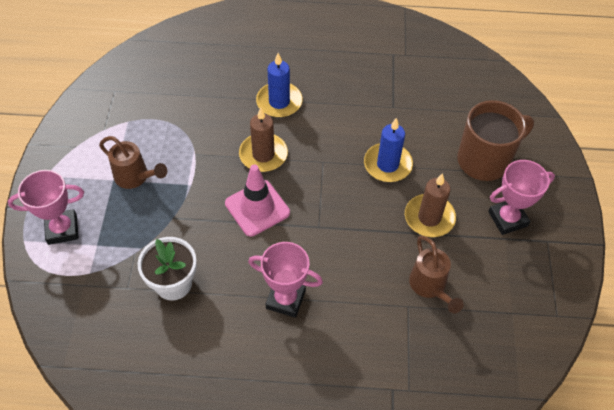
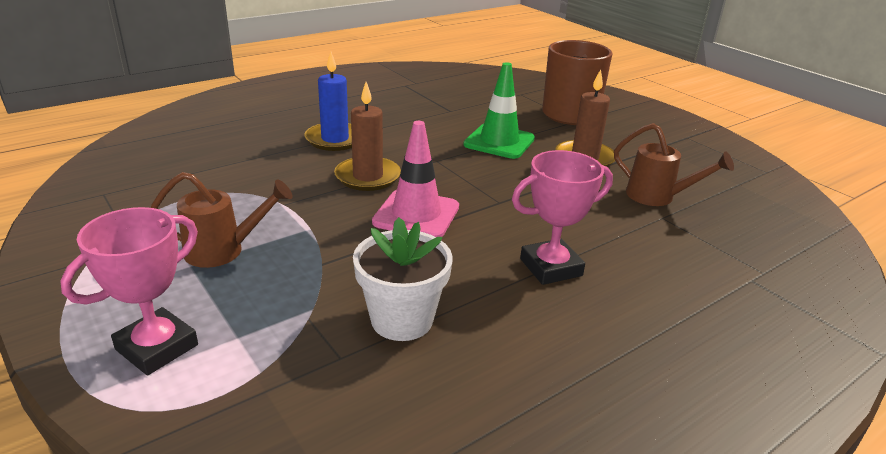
camera: 40 degrees left, 25 degrees down
blue candle [364,118,413,182] -> green traffic cone [463,62,535,159]
pink trophy [488,160,555,235] -> none

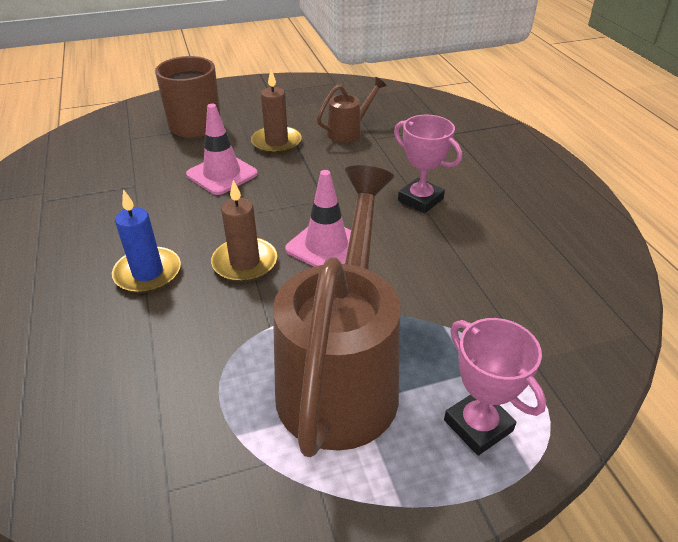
camera: 70 degrees left, 10 degrees up
brown watering can [151,172,293,268] -> brown watering can [273,165,400,457], size x2.21
white flower pot [353,217,453,341] -> none
green traffic cone [463,62,535,159] -> pink traffic cone [186,104,258,195]
pink trophy [512,150,613,285] -> pink trophy turned 45 degrees counterclockwise [394,115,462,213]

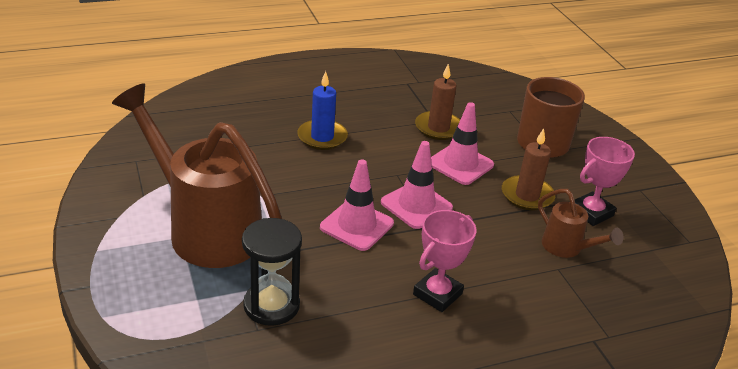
camera: 85 degrees right, 5 degrees down
brown candle [211,180,277,282] -> brown candle moved to [415,64,460,140]
brown watering can [273,165,400,457] -> brown watering can turned 150 degrees counterclockwise [112,84,282,268]
pink trophy [444,318,546,456] -> pink trophy moved to [575,137,635,226]
none -> black hourglass [242,218,302,326]
none -> pink traffic cone [381,141,453,229]

